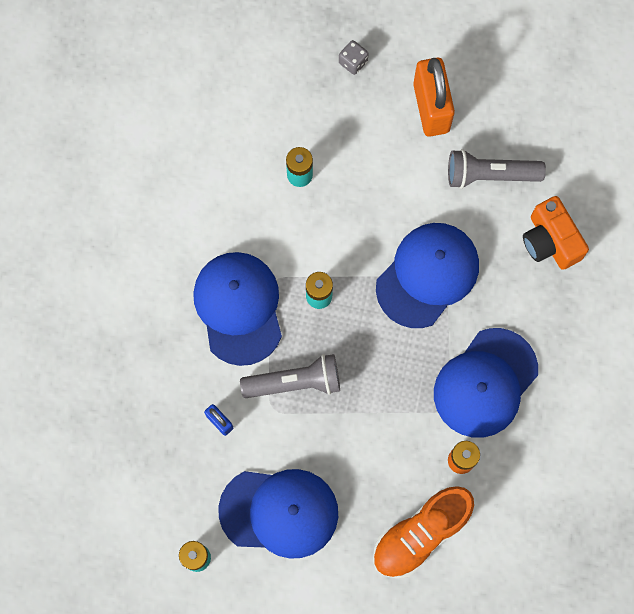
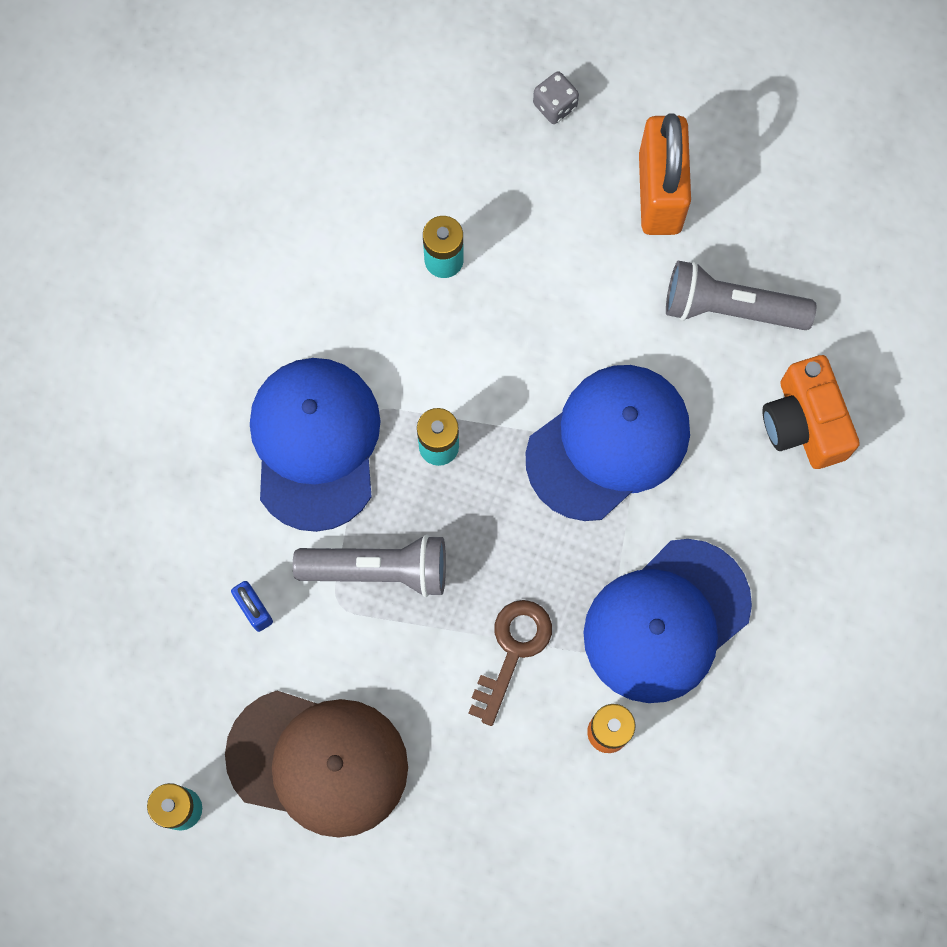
camera: 10 degrees right, 0 degrees up
blue cap [218,469,338,559] -> brown cap [225,691,408,838]
orange shoe [373,486,474,579] -> none
none -> brown key [468,600,552,726]

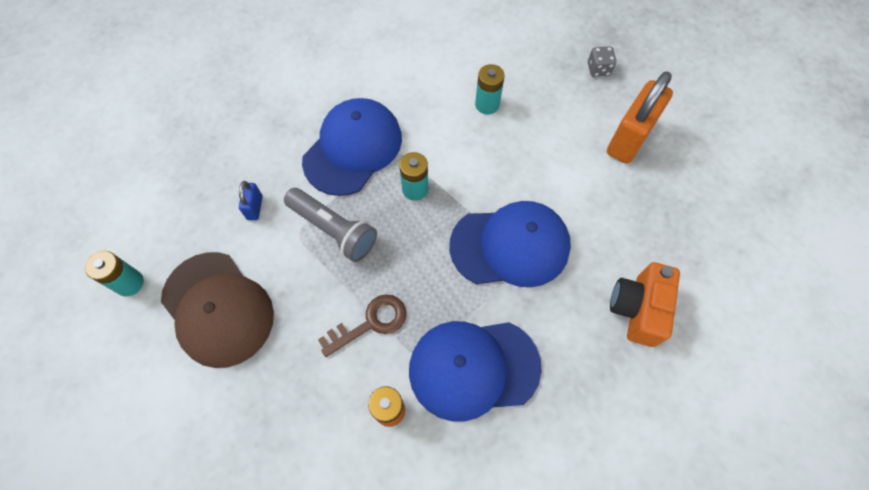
camera: 35 degrees right, 10 degrees down
grey flashlight [666,261,816,330] -> none

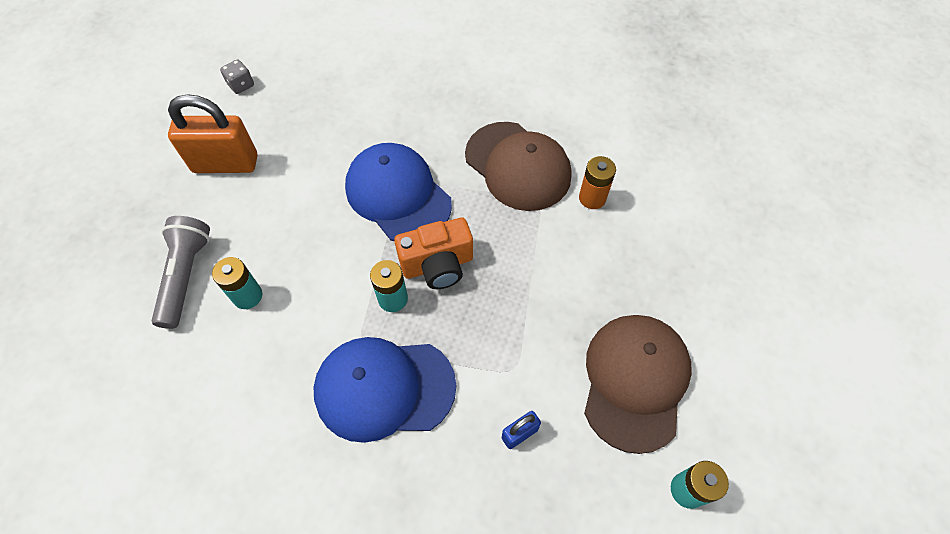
camera: 125 degrees left, 5 degrees down
grey flashlight [284,188,377,262] -> grey flashlight moved to [152,216,210,329]
brown key [318,294,406,357] -> none
blue cap [409,321,542,421] -> brown cap [465,122,571,211]
grey dice [588,46,616,77] -> grey dice moved to [220,60,254,94]
orange camera [610,262,680,347] -> orange camera moved to [394,217,473,289]

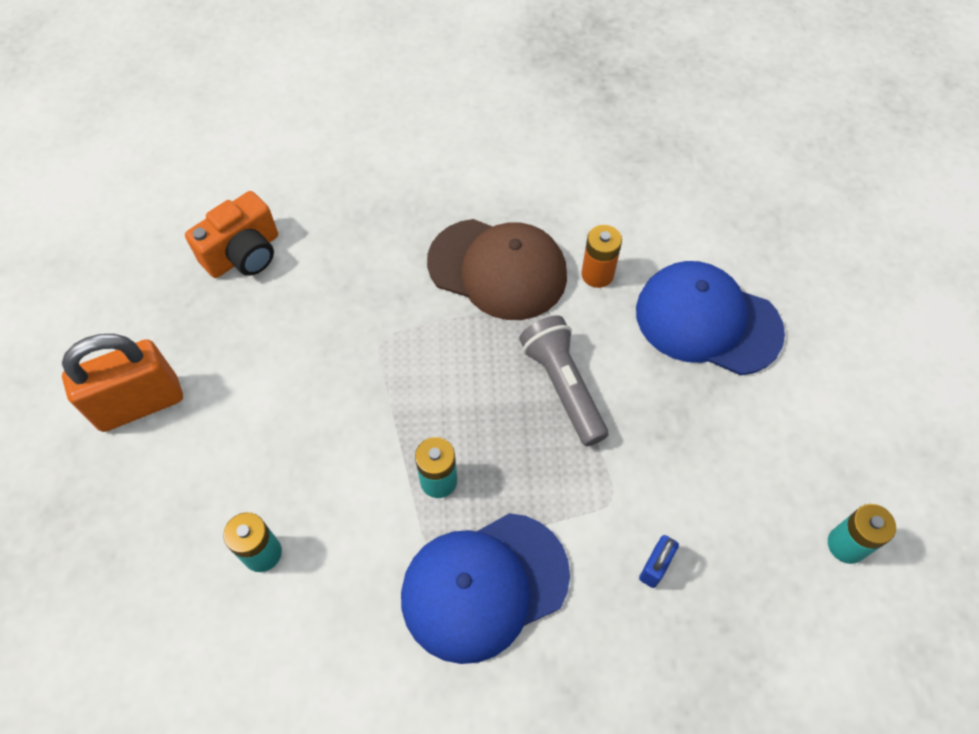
camera: 25 degrees left, 0 degrees up
grey flashlight [152,216,210,329] -> grey flashlight moved to [519,315,609,446]
grey dice [220,60,254,94] -> none
blue cap [345,143,452,241] -> blue cap moved to [636,261,785,375]
orange camera [394,217,473,289] -> orange camera moved to [185,191,278,278]
brown cap [584,315,692,454] -> none

